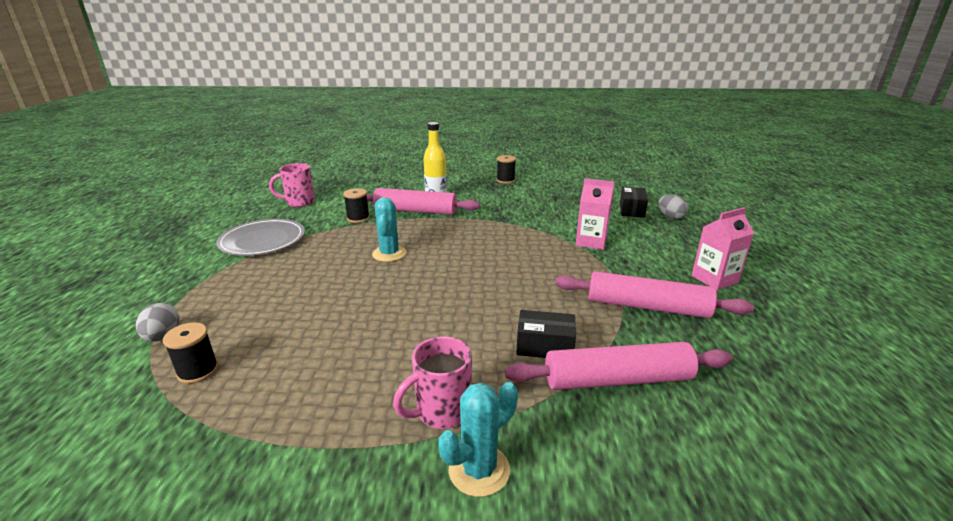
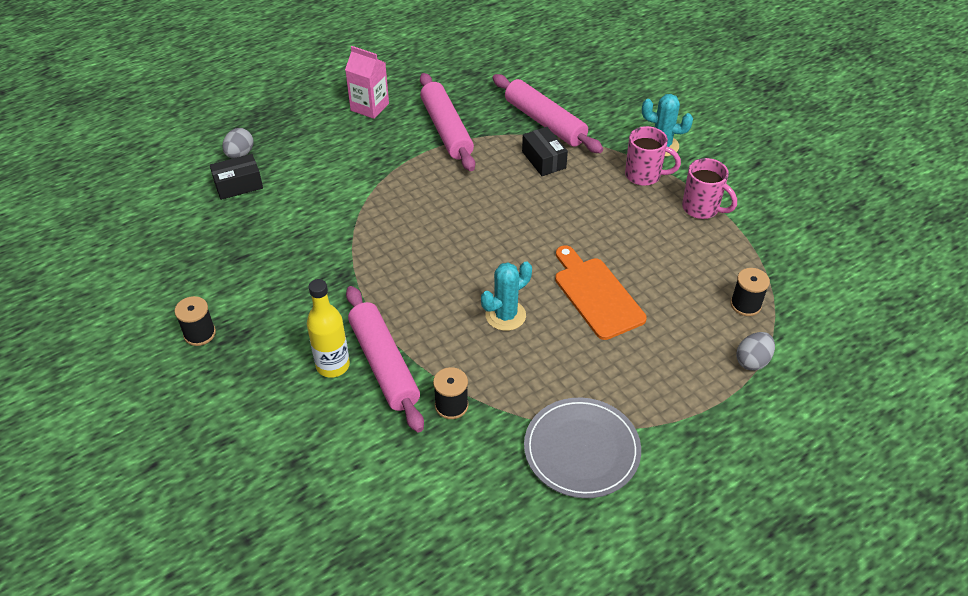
camera: 125 degrees left, 20 degrees up
pink mug [269,163,315,207] -> pink mug moved to [682,158,737,219]
pink carton [576,178,614,250] -> none
none -> orange cutting board [555,245,647,340]

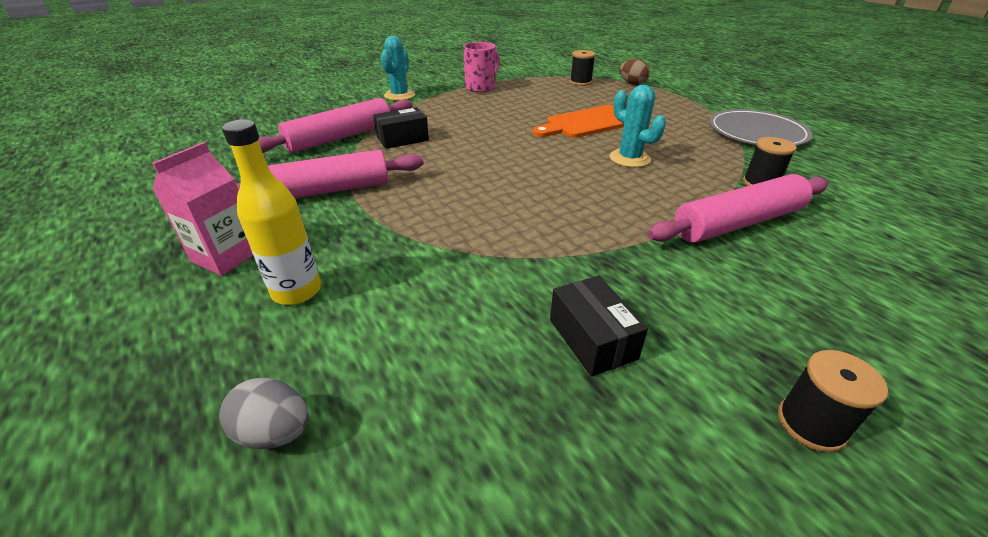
camera: 90 degrees left, 10 degrees down
black box [210,154,263,200] -> black box moved to [550,276,648,377]
yellow bottle [307,279,350,378] -> yellow bottle moved to [222,119,321,305]
pink mug [625,126,681,186] -> none
grey egg [736,332,775,371] -> brown egg [620,59,650,85]

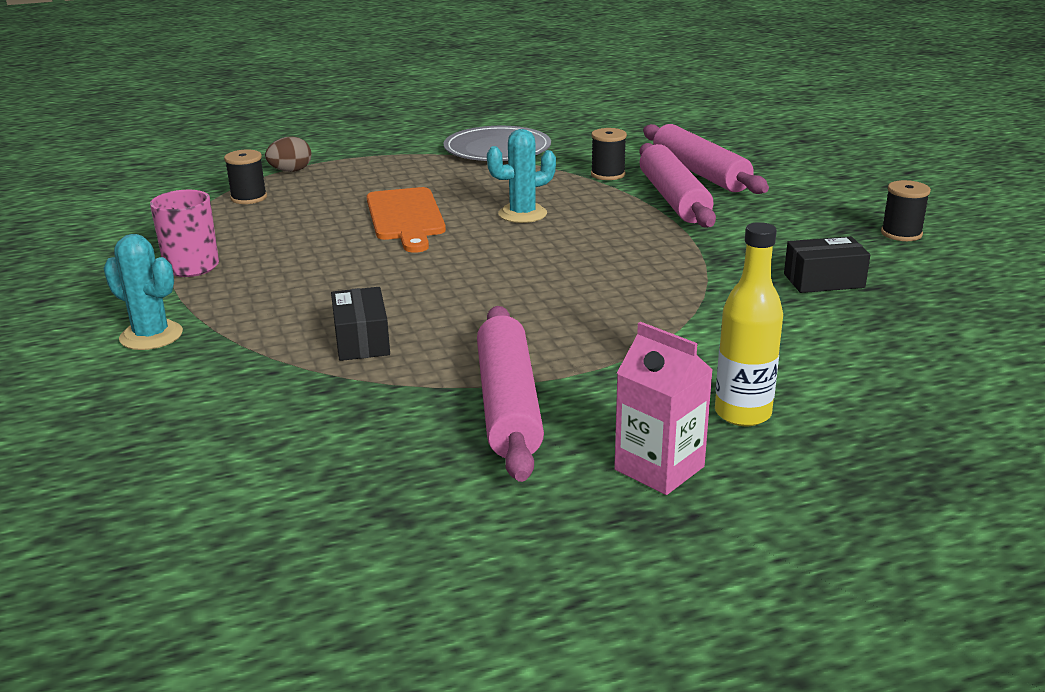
camera: 75 degrees left, 10 degrees down
grey egg [219,378,308,449] -> none
pink rolling pin [258,98,413,153] -> pink rolling pin moved to [643,124,769,194]

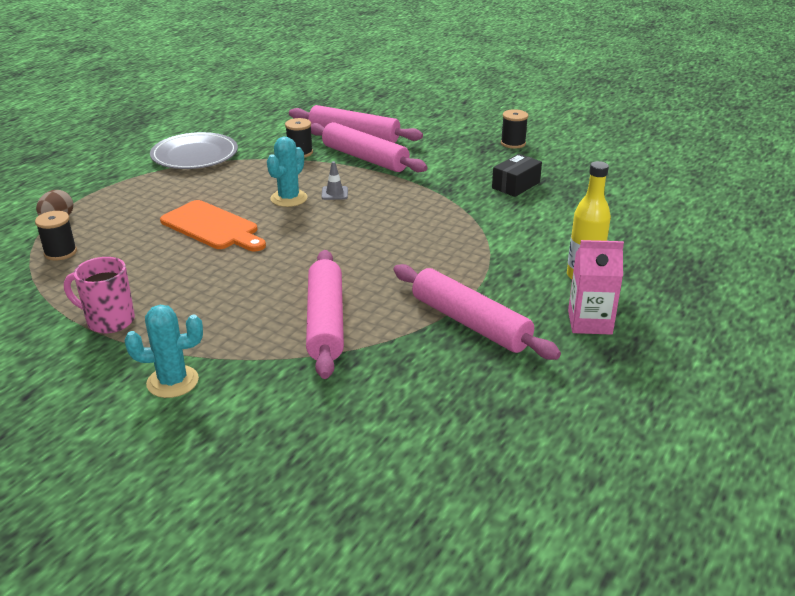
camera: 40 degrees left, 5 degrees up
black box [331,287,390,361] -> pink rolling pin [306,250,344,379]
none -> grey traffic cone [321,161,348,200]

